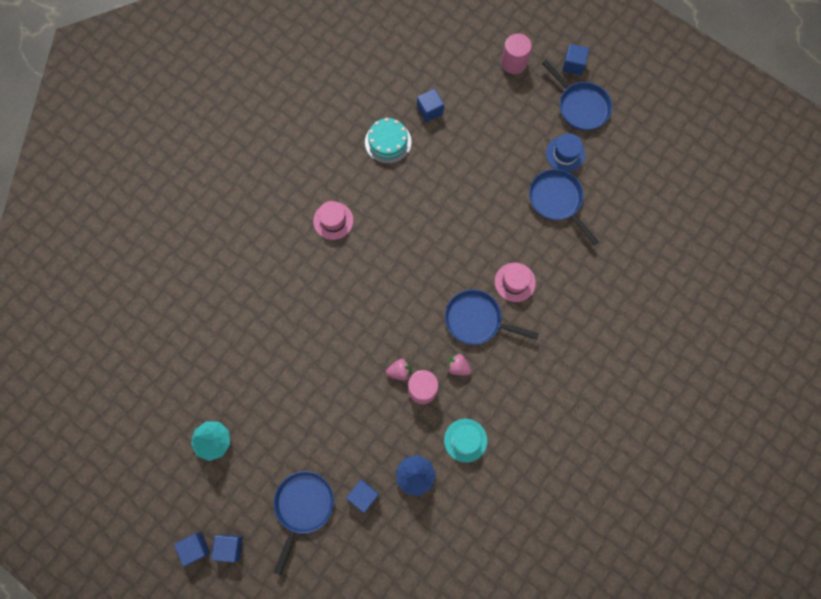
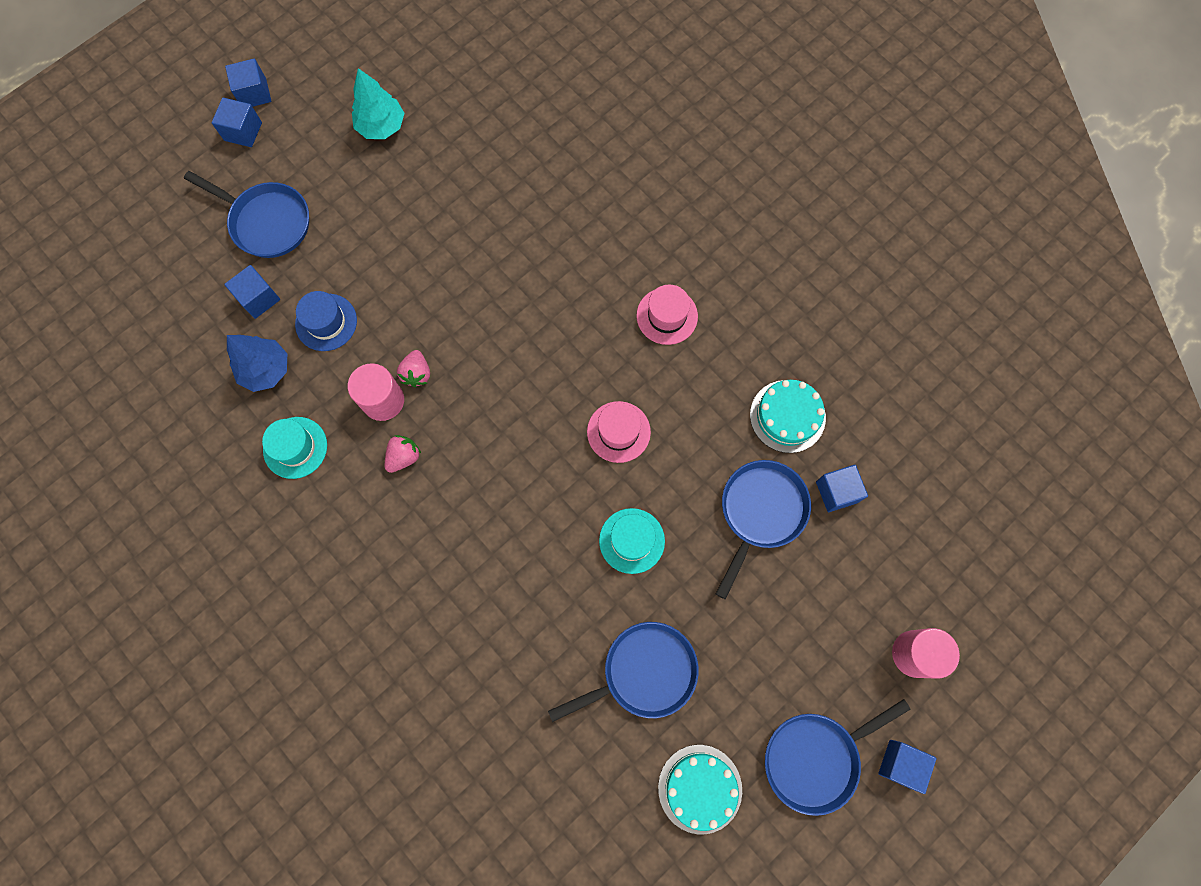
camera: 100 degrees right, 0 degrees up
blue pan [445,289,539,345] -> blue pan moved to [716,460,811,599]
pink hat [495,263,536,302] -> pink hat moved to [587,401,651,463]
blue hat [546,133,585,172] -> blue hat moved to [295,291,357,351]
none -> turquoise hat [599,508,665,574]
none -> turquoise cake [658,745,742,834]

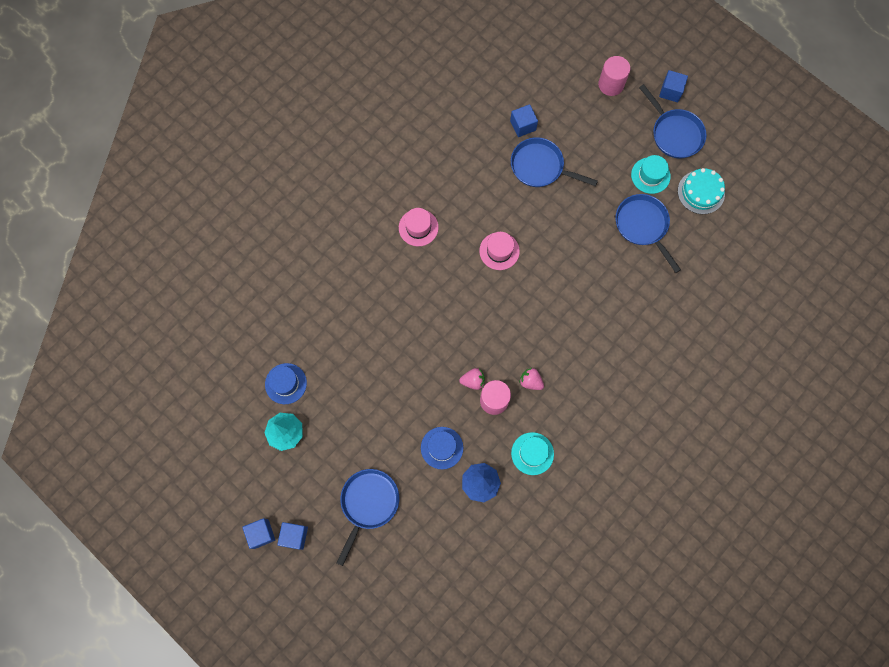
camera: 95 degrees left, 0 degrees up
blue cube [224,265,280,319] -> none
turquoise hat [599,508,665,574] -> turquoise hat moved to [631,155,671,194]
turquoise cake [750,380,826,453] -> none
none -> blue hat [265,363,307,404]

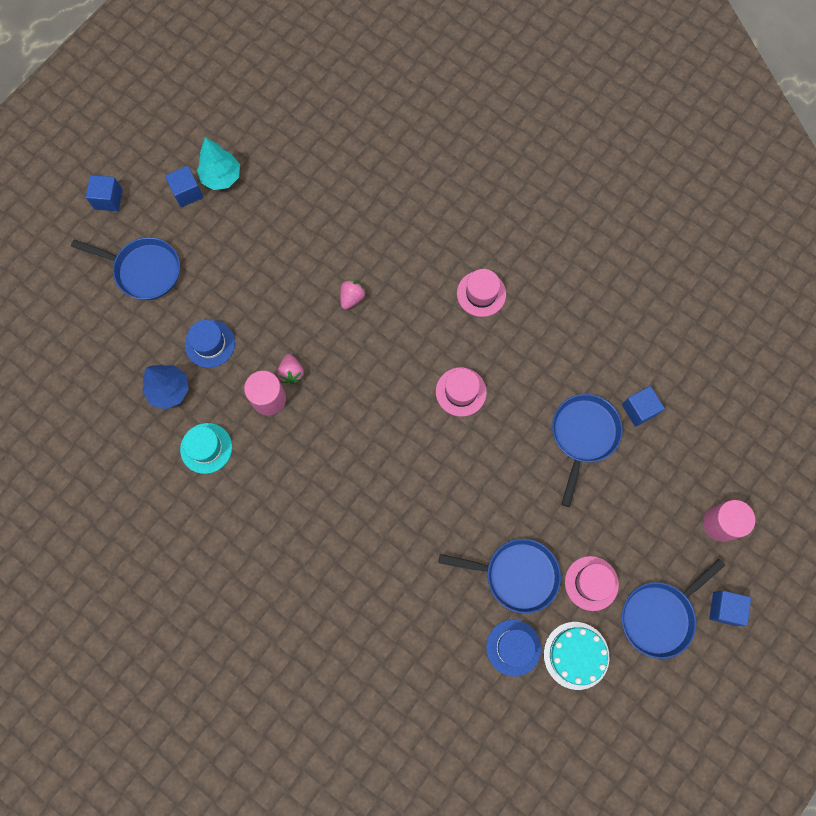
camera: 85 degrees right, 0 degrees up
blue cube [242,518,275,549] -> blue cube moved to [165,166,203,207]
blue hat [265,363,307,404] -> blue hat moved to [486,620,541,677]
pink strawberry [519,368,544,390] -> pink strawberry moved to [340,279,366,310]
blue pan [615,194,681,273] -> blue pan turned 45 degrees clockwise [438,539,561,614]
turquoise hat [631,155,671,194] -> pink hat [565,556,619,611]

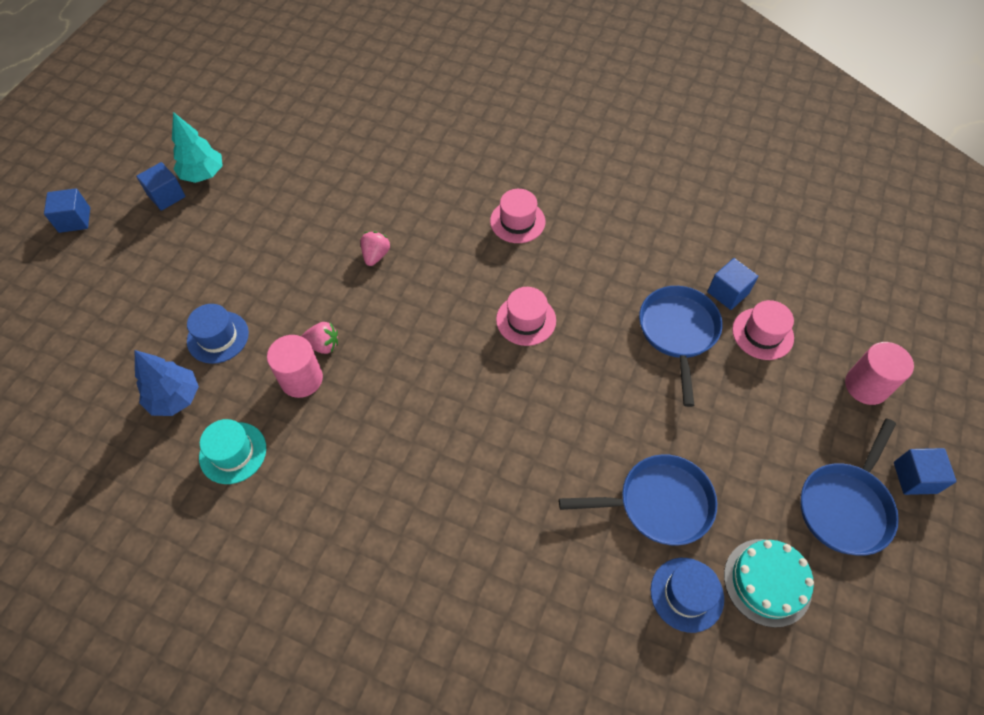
camera: 15 degrees left, 15 degrees down
blue pan [71,237,180,300] -> none
pink strawberry [277,354,304,384] -> pink strawberry turned 60 degrees counterclockwise [301,322,338,354]
pink hat [565,556,619,611] -> pink hat moved to [732,300,794,360]

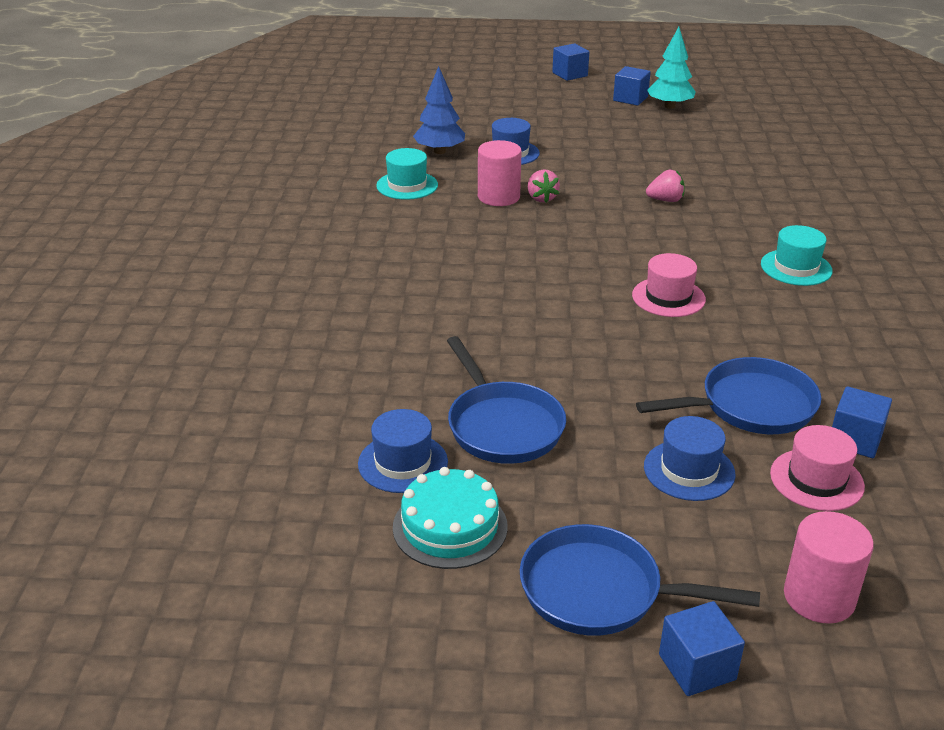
camera: 70 degrees right, 25 degrees down
pink hat [490,189,545,243] -> turquoise hat [761,225,833,286]
none -> blue hat [644,416,736,501]

